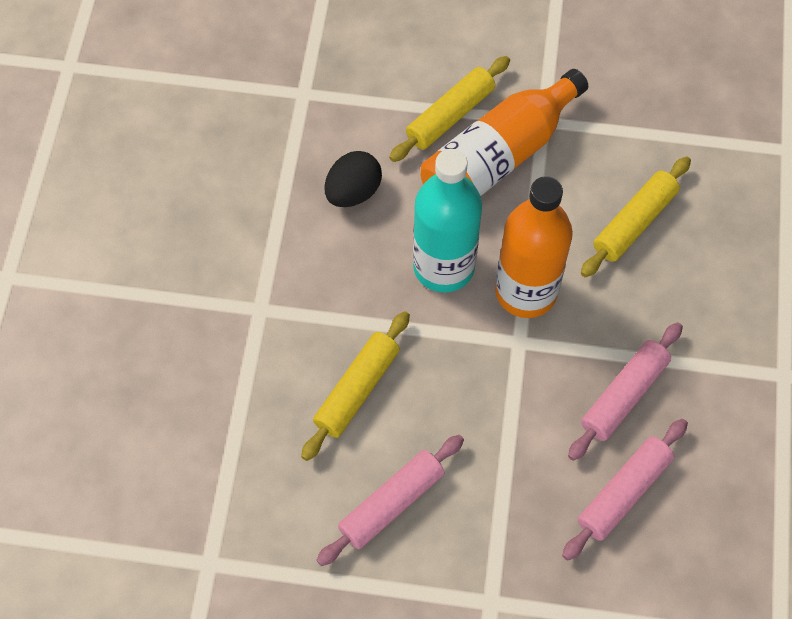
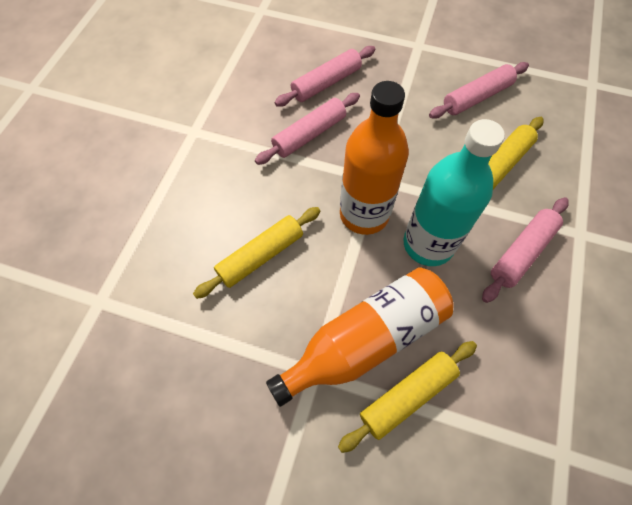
camera: 170 degrees left, 0 degrees up
black egg [325,151,382,207] -> none
none -> pink rolling pin [482,197,569,303]

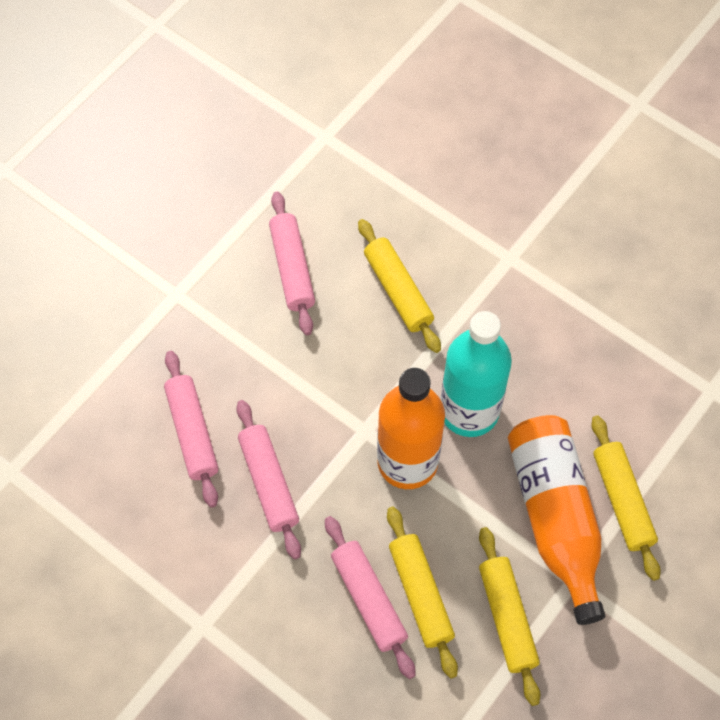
camera: 70 degrees left, 0 degrees up
pink rolling pin [482,197,569,303] -> pink rolling pin moved to [325,516,416,679]
none -> yellow rolling pin [479,527,540,706]

